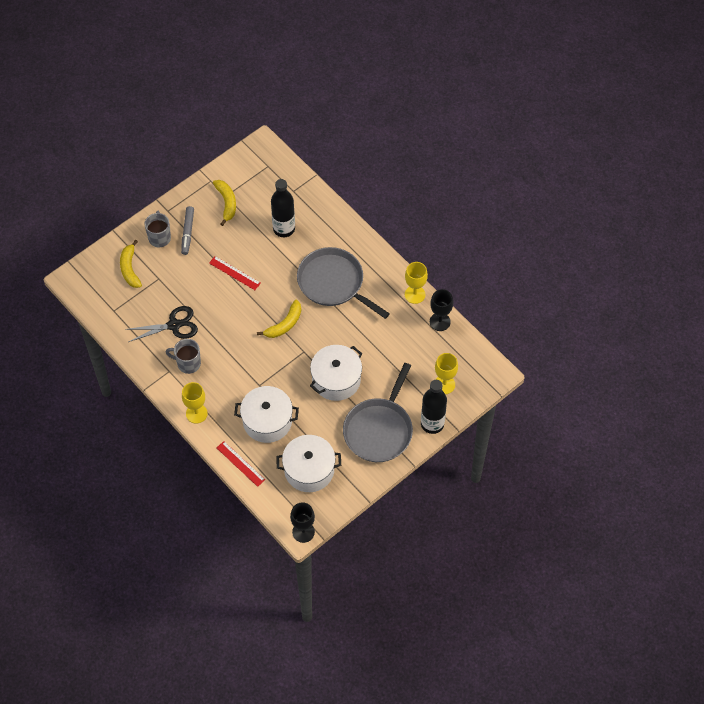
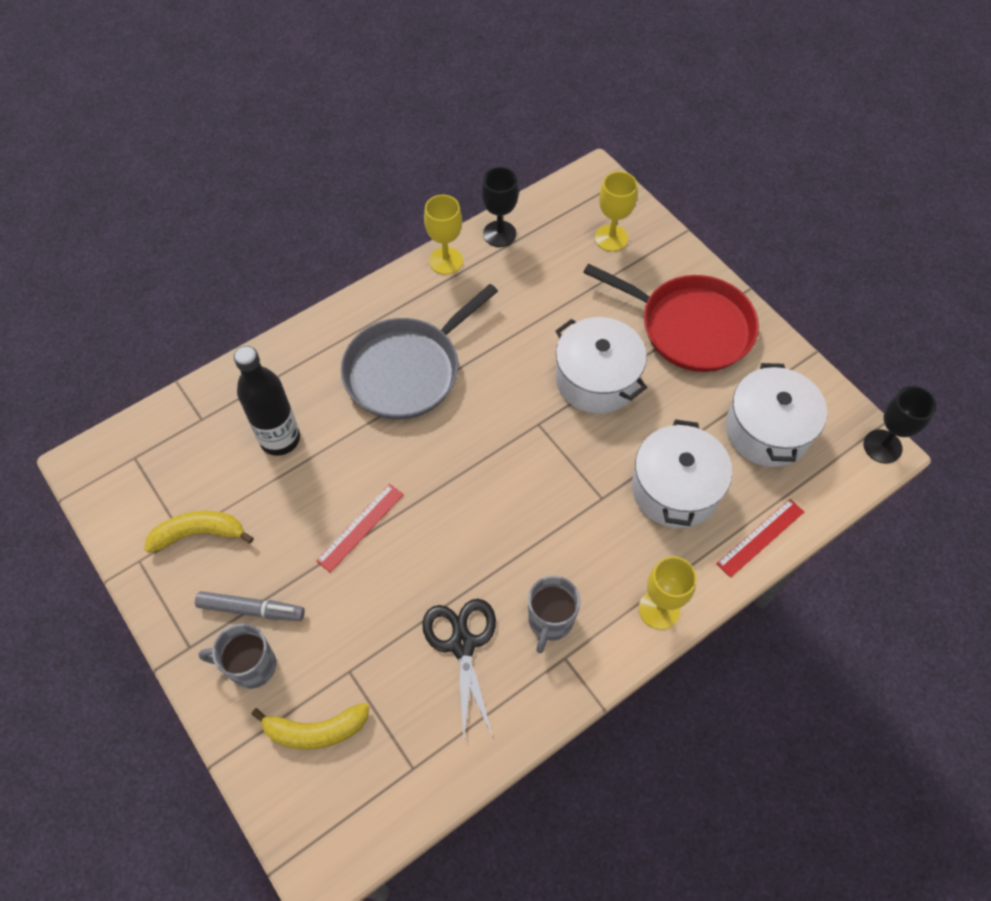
camera: 85 degrees left, 0 degrees up
yellow banana [257,300,301,338] -> none
grey pan [343,363,413,462] -> red pan [583,263,759,372]
black bottle [421,380,447,434] -> none

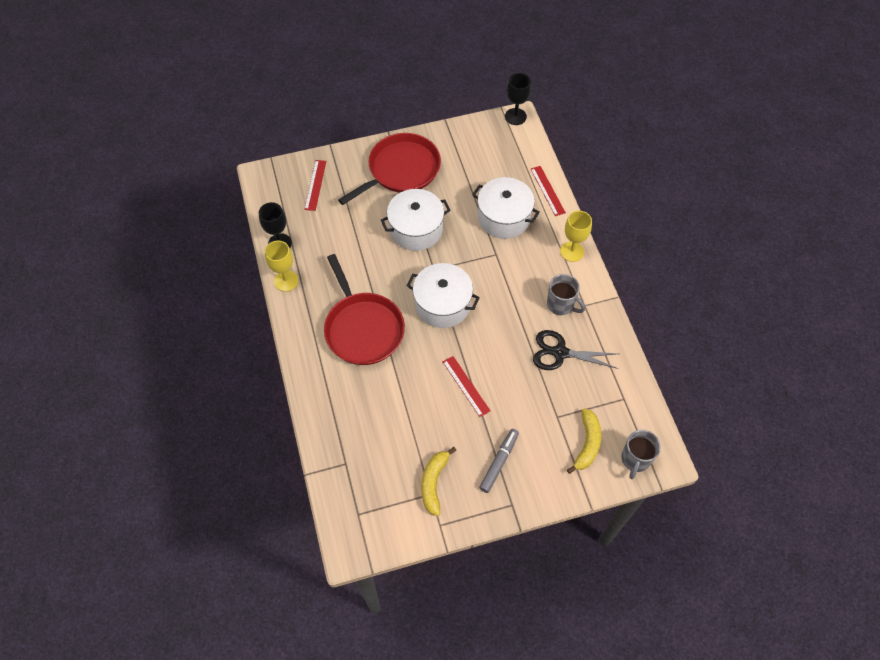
camera: 70 degrees left, 0 degrees up
grey mug [199,624,276,689] -> grey mug moved to [621,430,661,479]
black bottle [234,346,300,456] -> none
grey pan [341,284,498,420] -> red pan [324,254,405,365]
yellow goblet [595,171,637,251] -> red ruler [304,160,326,211]
white pot [726,363,827,467] -> white pot moved to [406,263,480,328]

